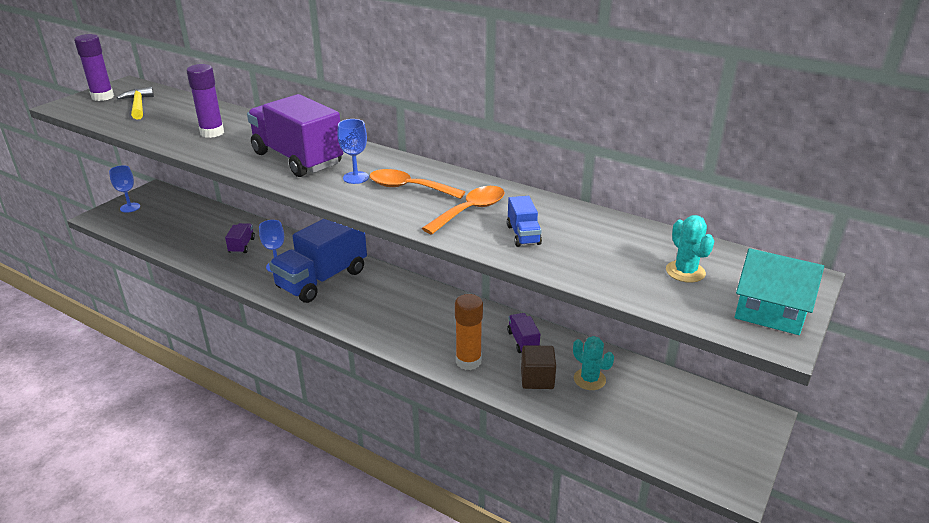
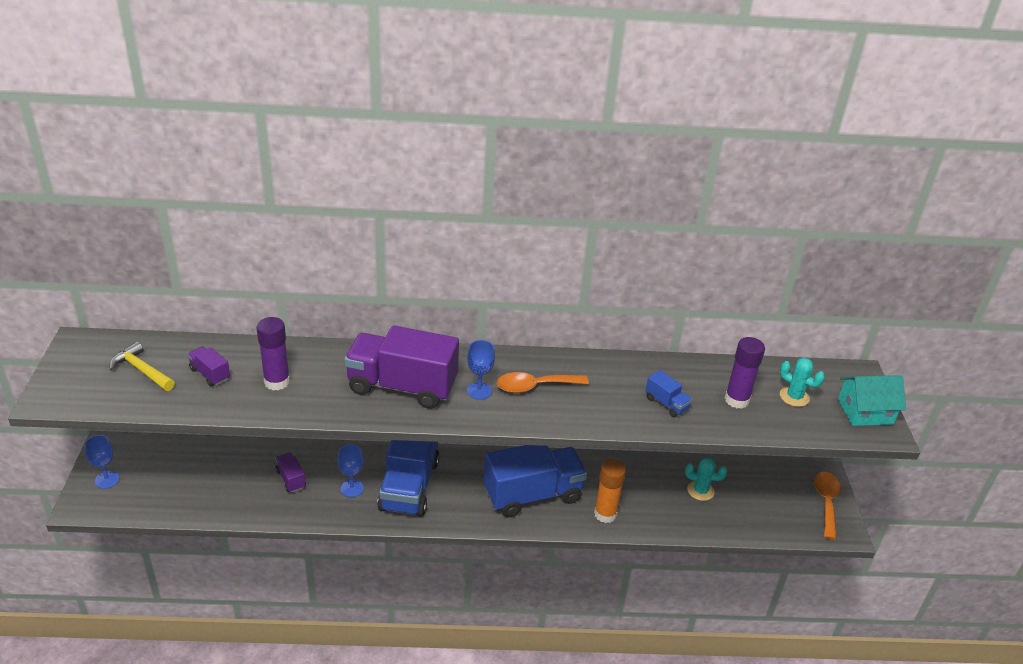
camera: 35 degrees left, 5 degrees up
purple glue stick [74,34,114,101] -> purple glue stick moved to [725,337,765,409]
orange spoon [422,186,505,235] -> orange spoon moved to [814,472,841,540]
purple truck [507,313,540,353] -> purple truck moved to [187,346,230,386]
brown cube [521,345,556,389] -> none
none -> blue truck [484,445,587,517]

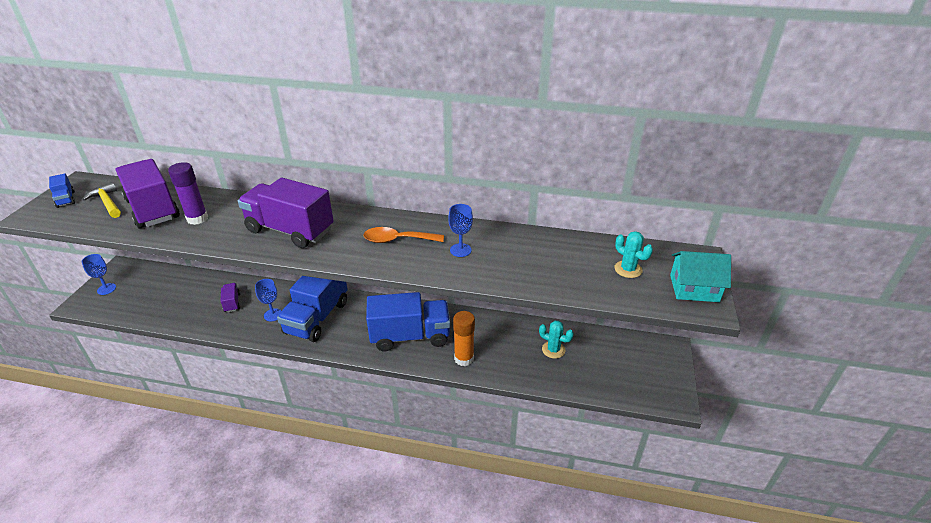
camera: 15 degrees right, 0 degrees up
purple truck [187,346,230,386] -> purple truck [116,159,180,228], size x2.31
blue goblet [467,340,495,399] -> blue goblet moved to [448,204,473,257]
blue truck [645,370,692,418] -> blue truck moved to [49,173,75,208]
purple glue stick [725,337,765,409] -> none
orange spoon [814,472,841,540] -> none

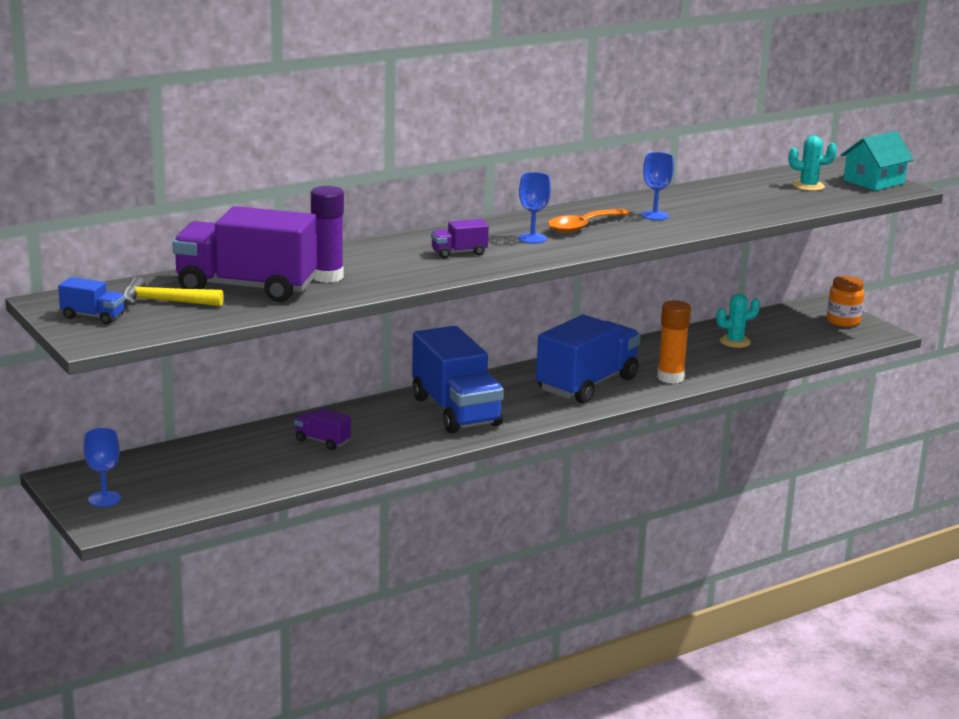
camera: 45 degrees left, 15 degrees down
purple truck [238,178,334,248] -> purple truck [431,219,489,258], size x0.43
blue goblet [255,279,281,321] -> blue goblet moved to [518,172,551,244]
none -> orange jar [827,276,864,327]

